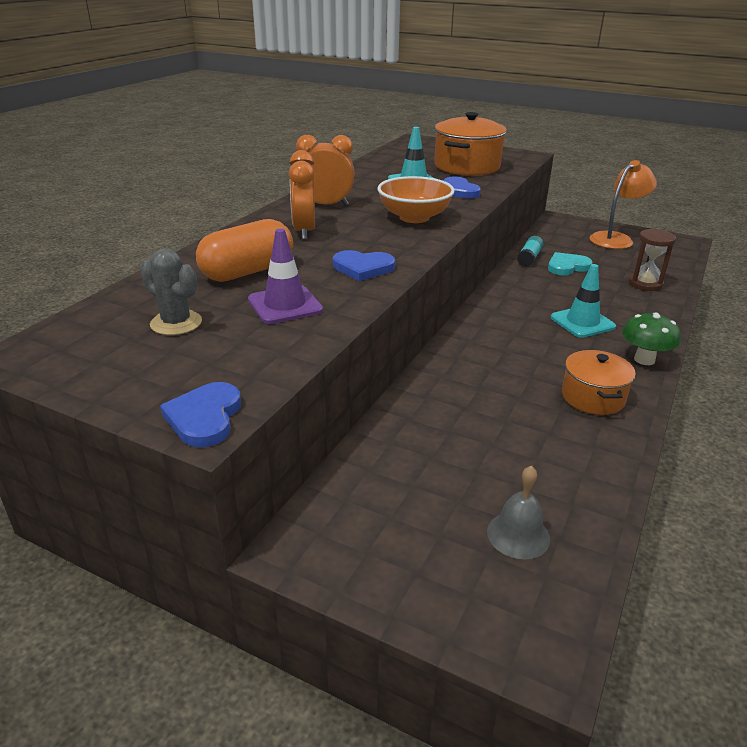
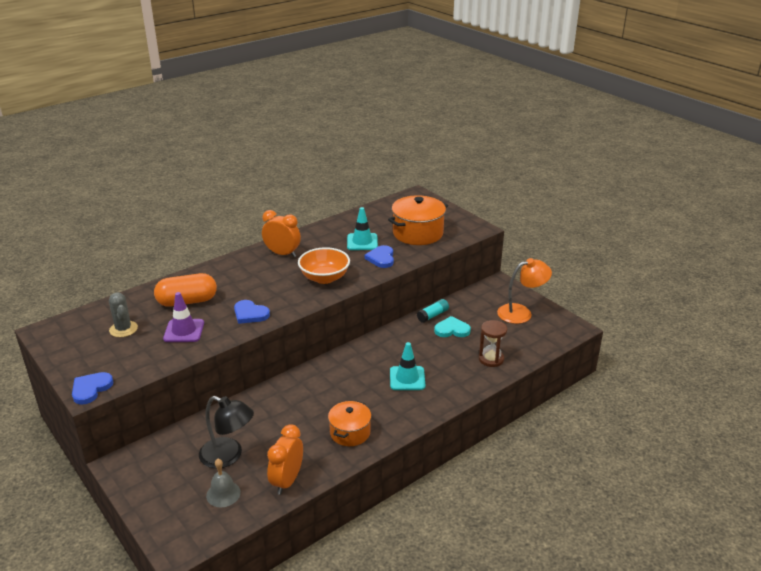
camera: 25 degrees right, 0 degrees up
orange clock [289,150,315,240] -> orange clock moved to [267,424,303,495]
green mushroom [622,312,680,365] -> none
none -> black lamp [199,396,254,468]

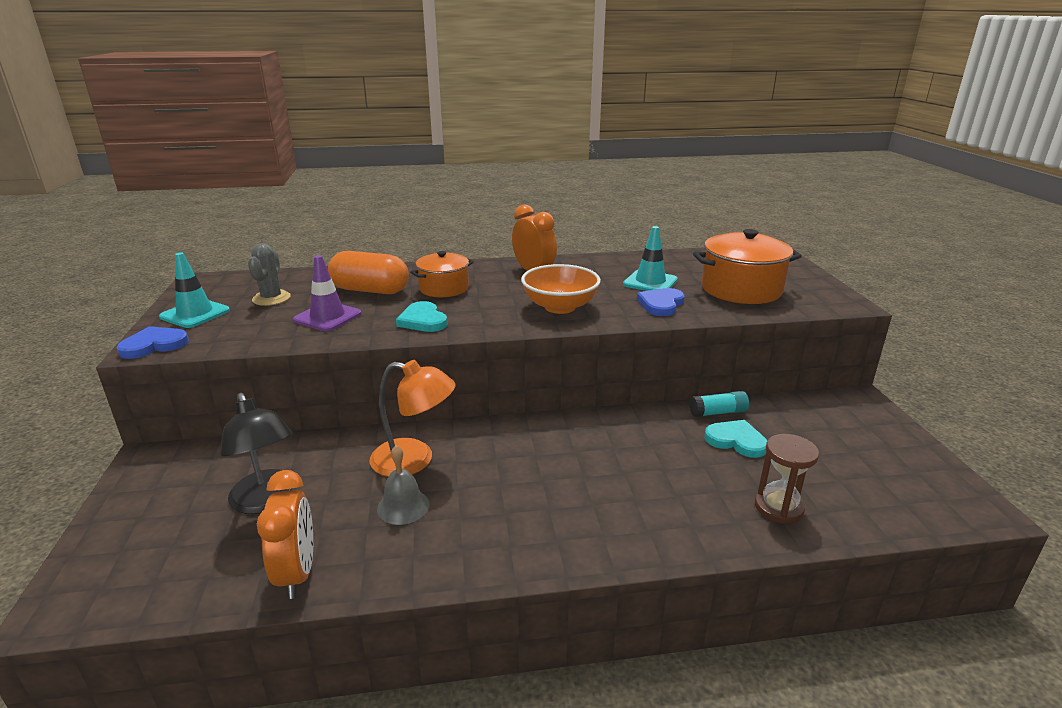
camera: 30 degrees right, 5 degrees down
grey bell [206,459,241,507] -> grey bell moved to [377,445,429,525]
blue heart [234,300,270,324] -> turquoise heart [396,301,448,332]
orange clock [267,424,303,495] -> orange clock turned 120 degrees clockwise [257,470,313,599]
orange pot [328,400,371,446] -> orange pot moved to [410,251,474,297]
turquoise traffic cone [390,342,425,390] -> turquoise traffic cone moved to [159,253,230,328]
orange lamp [497,258,552,324] -> orange lamp moved to [369,360,456,477]

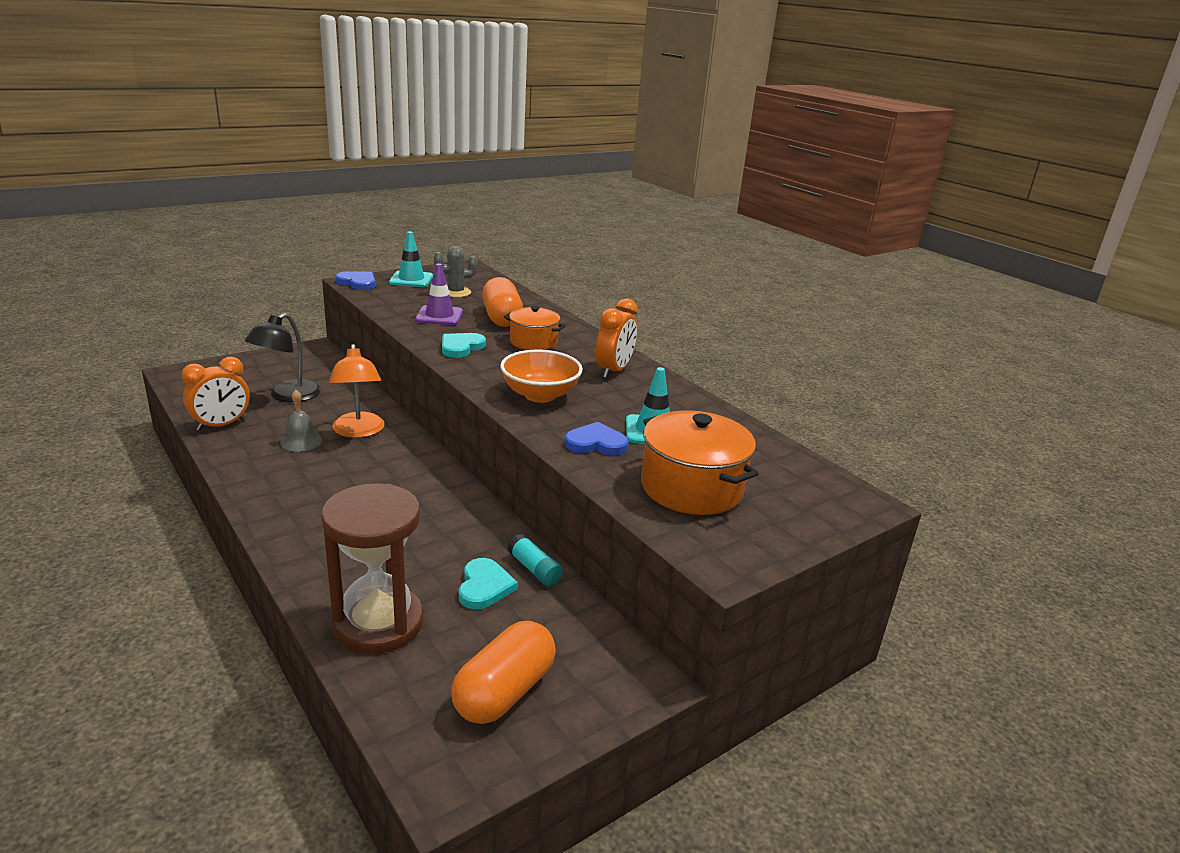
camera: 60 degrees right, 0 degrees up
brown hourglass [755,434,819,524] -> brown hourglass [321,483,423,654], size x1.80
none -> orange capsule [451,621,556,724]

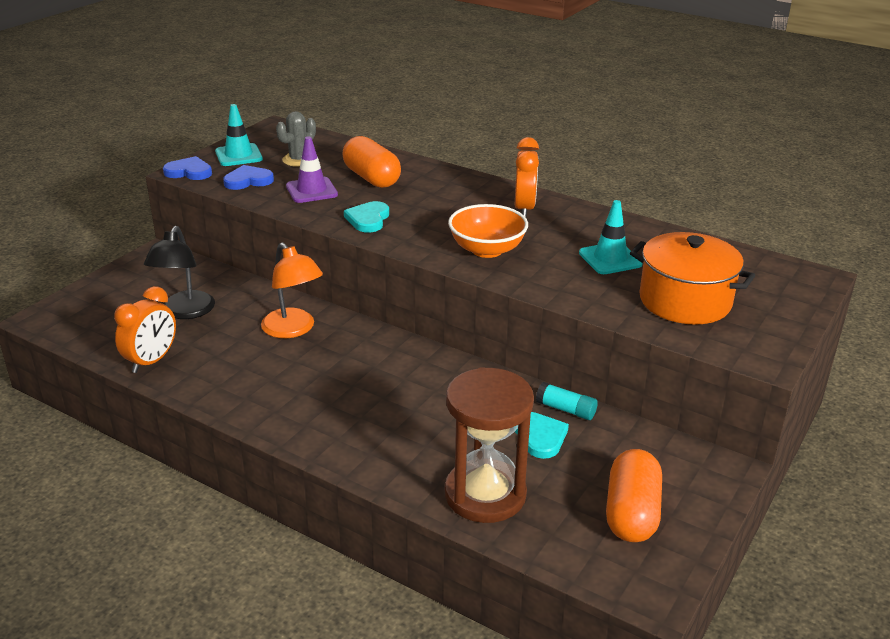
camera: 20 degrees left, 5 degrees up
grey bell [280,390,322,452] -> none
orange pot [504,306,566,350] -> none
blue heart [564,422,629,456] -> blue heart moved to [223,165,274,190]

